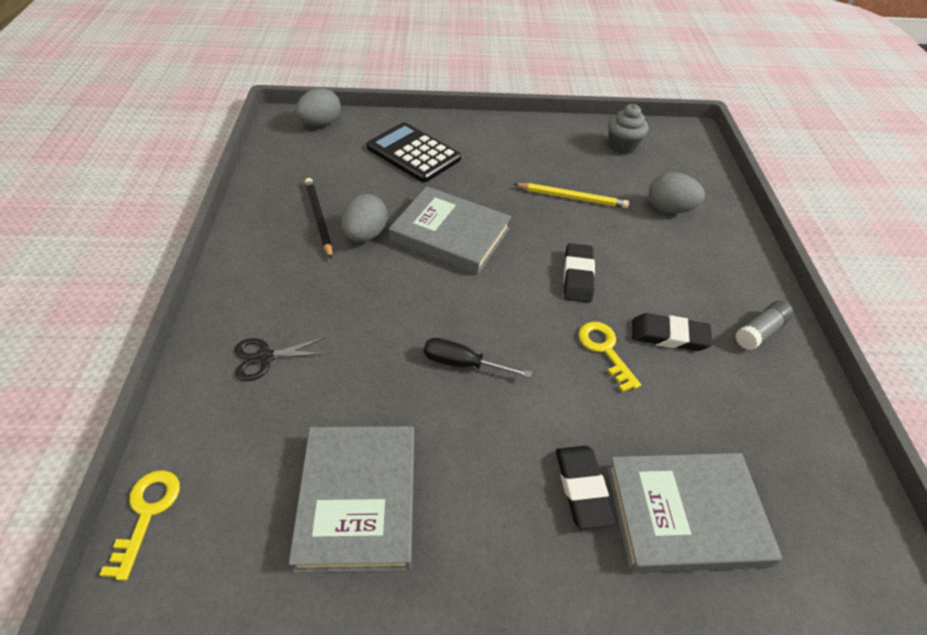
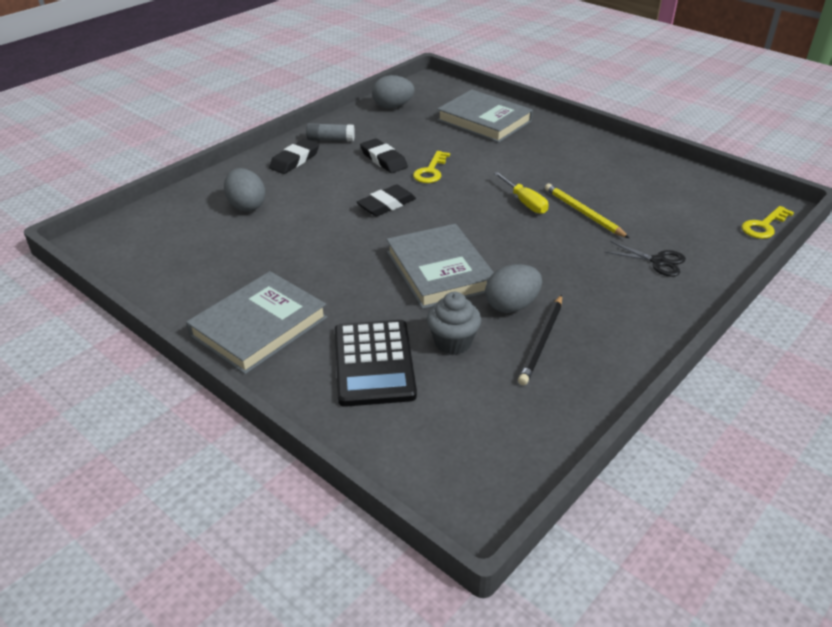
camera: 135 degrees left, 10 degrees down
grey book [289,426,415,573] -> grey book moved to [186,271,327,374]
grey egg [296,88,341,126] -> grey egg moved to [372,75,415,108]
black screwdriver [424,338,532,378] -> yellow screwdriver [494,172,549,214]
yellow pencil [513,183,629,208] -> yellow pencil moved to [545,184,629,238]
black eraser [556,446,615,529] -> black eraser moved to [269,139,319,174]
grey cupcake [608,104,648,154] -> grey cupcake moved to [427,292,481,355]

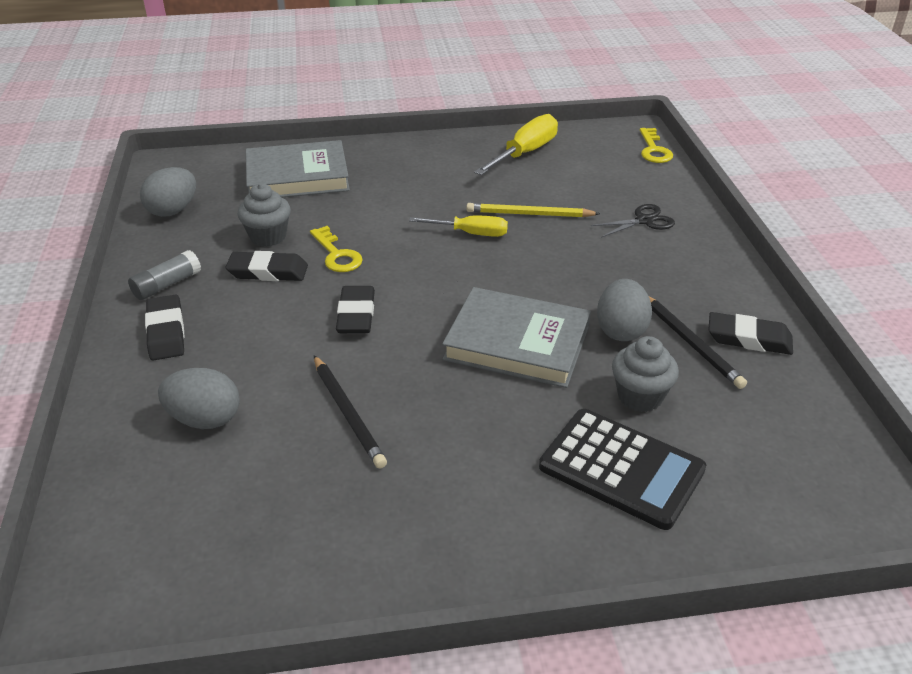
camera: 50 degrees left, 0 degrees up
grey book [186,271,327,374] -> none
none -> grey cupcake [238,183,291,247]
none -> black pencil [314,355,387,469]
none -> yellow screwdriver [474,114,558,175]
none -> black eraser [708,312,793,355]

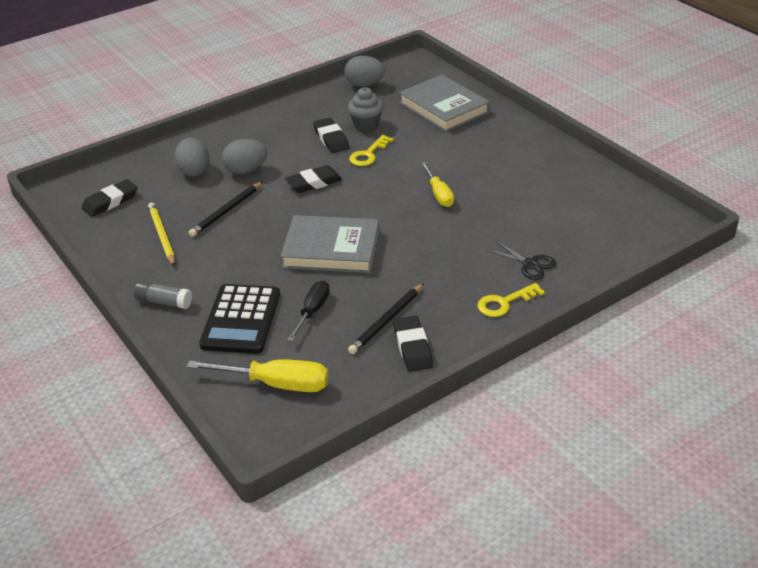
camera: 65 degrees right, 0 degrees up
grey glue stick [128,250,201,300] -> grey glue stick moved to [134,281,192,309]
black eraser [145,295,185,360] -> black eraser moved to [82,179,138,217]
grey book [442,287,591,388] -> grey book turned 75 degrees counterclockwise [280,215,379,273]
yellow pencil [466,203,600,217] -> yellow pencil moved to [148,202,175,266]
yellow screwdriver [474,114,558,175] -> yellow screwdriver moved to [187,359,329,392]
grey egg [597,279,652,341] -> grey egg moved to [222,139,268,174]
grey cupcake [612,336,679,412] -> black screwdriver [287,281,330,342]
yellow key [640,128,673,163] -> yellow key moved to [477,283,545,317]

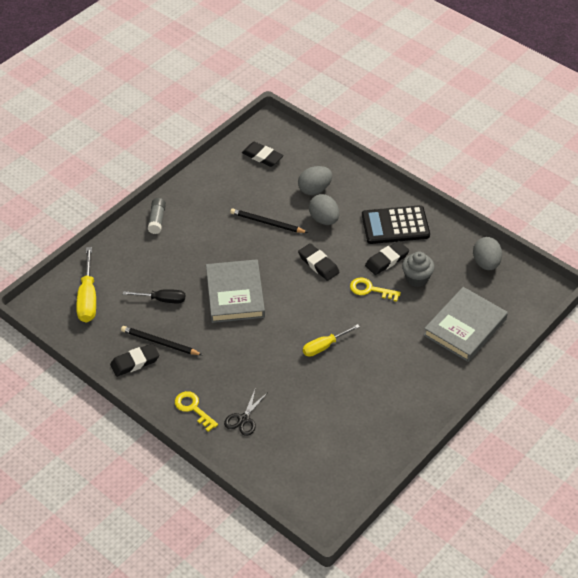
camera: 75 degrees right, 10 degrees up
yellow pencil [148,202,175,266] -> none
black calculator [199,284,280,354] -> black calculator moved to [362,205,430,244]

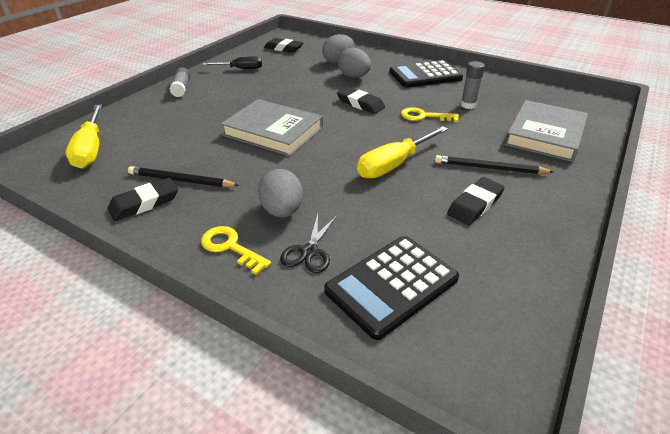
camera: 10 degrees left, 10 degrees down
black screwdriver [123,289,185,303] -> black screwdriver moved to [203,56,262,69]
grey book [206,259,265,323] -> grey book turned 45 degrees counterclockwise [221,99,323,156]
black pencil [230,208,308,233] -> black pencil moved to [435,155,554,174]
yellow screwdriver [303,324,360,357] -> yellow screwdriver [357,126,448,179], size x1.51
black eraser [365,241,409,275] -> black eraser moved to [447,177,505,225]
grey cupcake [402,252,435,287] -> grey glue stick [461,61,485,109]
grey egg [473,237,502,270] -> grey egg moved to [258,169,303,217]
none -> black calculator [324,236,459,340]

